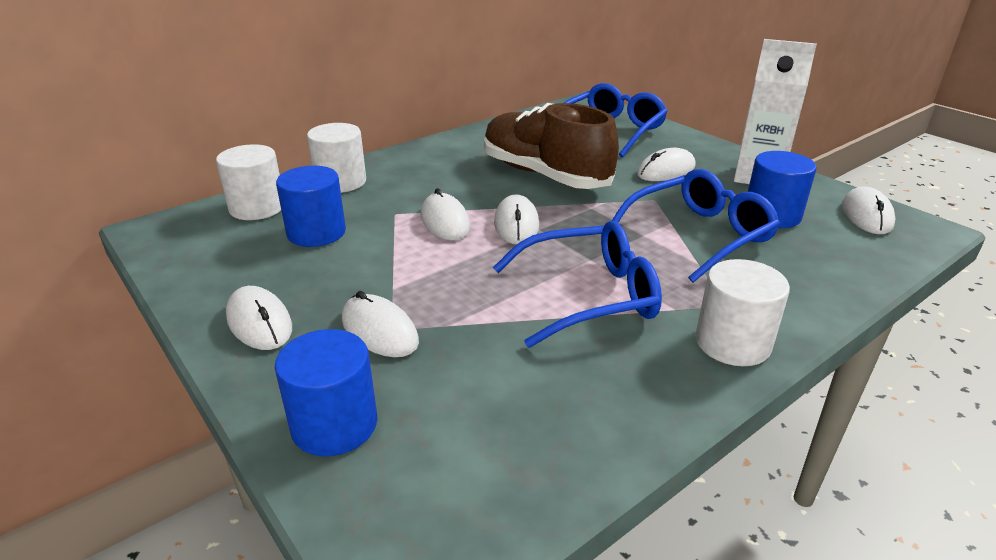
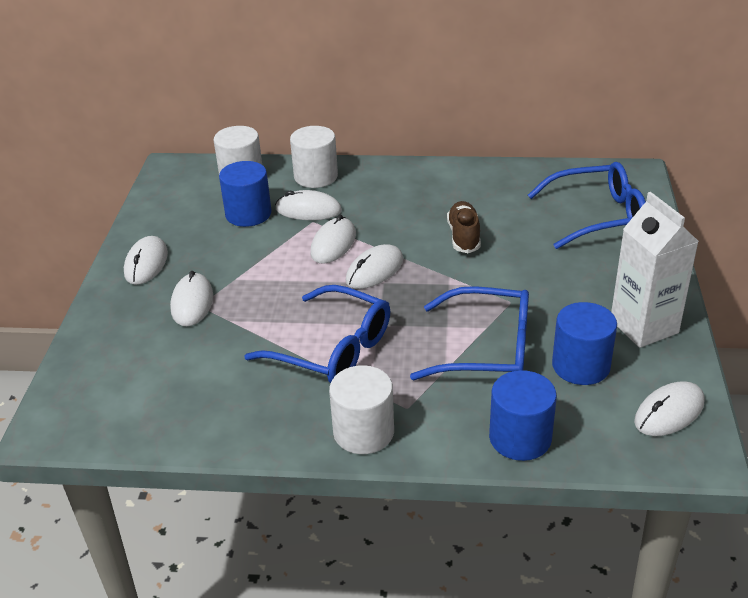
camera: 45 degrees right, 5 degrees up
blue cylinder [275,329,377,456] -> blue cylinder moved to [489,370,557,461]
brown shoe [484,103,619,189] -> brown shoe [447,201,481,253], size x0.50
white mouse [637,148,696,181] -> white mouse moved to [275,190,342,220]

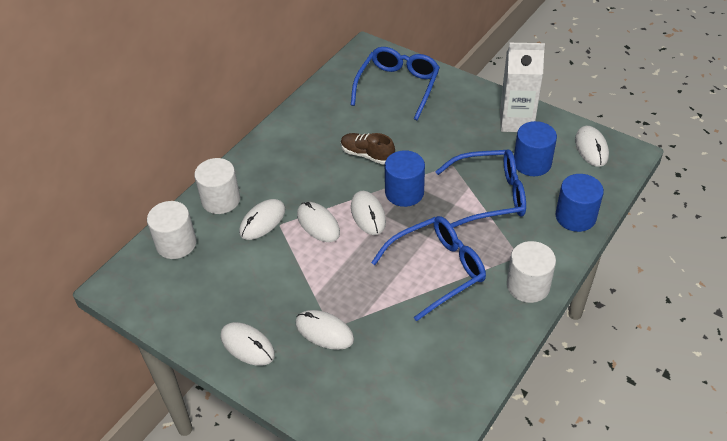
camera: 60 degrees left, 10 degrees up
blue cylinder [219,161,272,227] -> blue cylinder moved to [385,150,425,207]
blue glasses [410,286,529,380] -> blue glasses turned 45 degrees clockwise [435,149,526,228]

